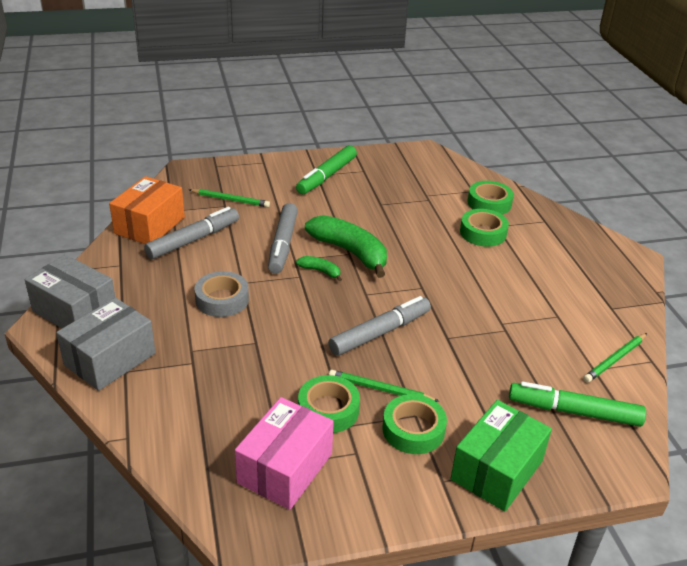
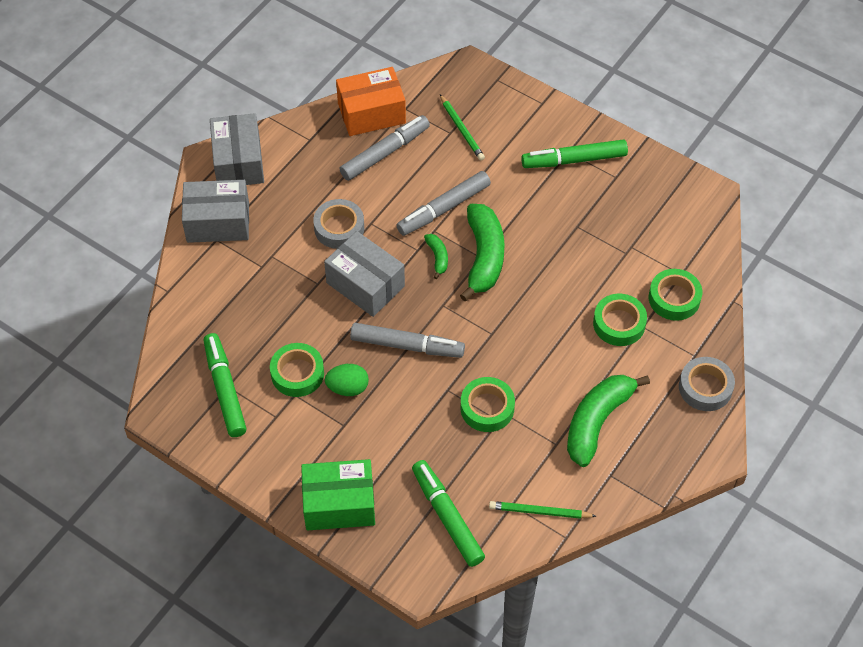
camera: 50 degrees right, 20 degrees up
grey marker [144,207,239,259] -> grey marker turned 45 degrees counterclockwise [340,115,430,181]
pink box [235,397,334,510] -> green marker [204,333,247,437]
green pencil [329,370,439,402] -> green egg [325,364,369,396]
green tape [382,394,447,454] -> green tape moved to [460,377,515,432]
none -> grey box [324,231,405,317]
none -> green banana [567,375,650,467]
none -> grey tape [679,357,735,411]

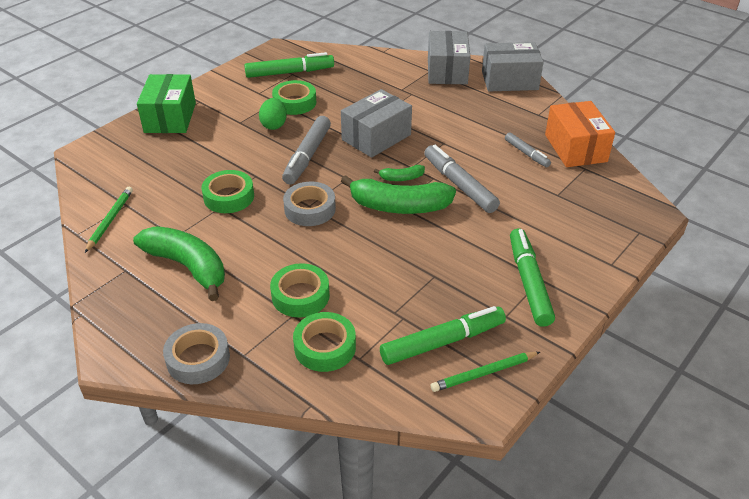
camera: 95 degrees right, 15 degrees down
grey tape [313,199,364,249] -> grey tape moved to [283,182,336,226]
grey marker [340,115,430,181] -> grey marker [505,132,551,167], size x0.58
green marker [412,460,485,567] -> green marker moved to [380,306,506,365]
green pencil [440,95,485,160] -> green pencil moved to [431,352,540,392]

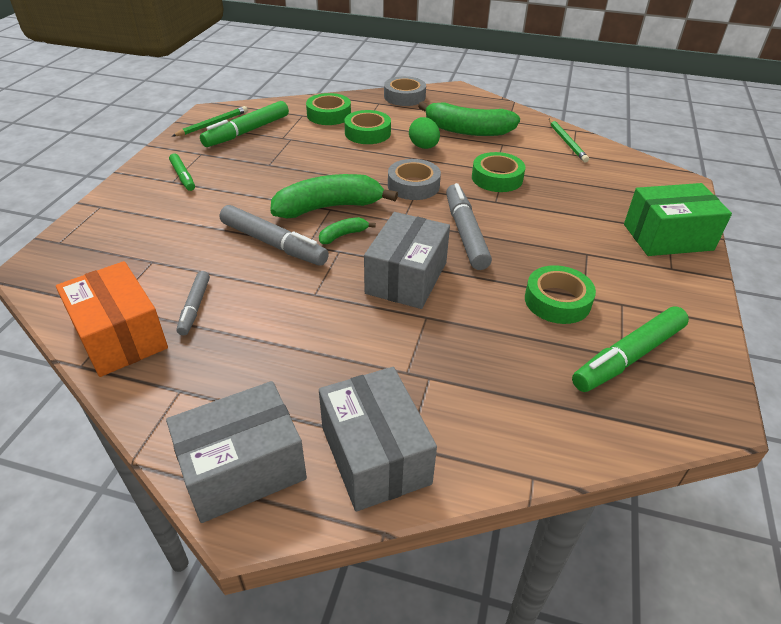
camera: 155 degrees right, 0 degrees up
green box [137,74,196,133] -> green box turned 75 degrees counterclockwise [624,183,732,256]
green egg [259,98,287,130] -> green egg moved to [409,117,440,149]
grey marker [505,132,551,167] -> grey marker turned 120 degrees counterclockwise [176,271,210,336]
green marker [510,228,555,327] -> green marker [169,153,195,191], size x0.58

